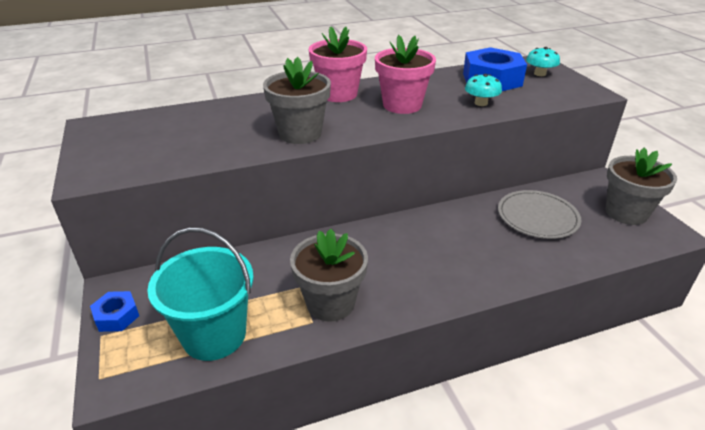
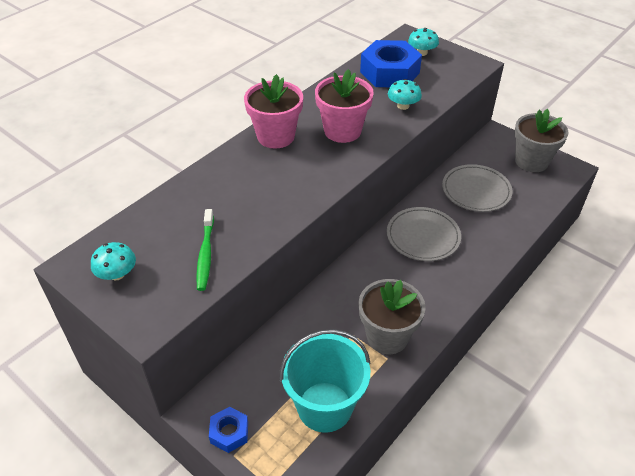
camera: 30 degrees left, 10 degrees up
grey flower pot [263,57,331,144] -> none
none -> turquoise mushroom [91,242,136,280]
none -> green toothbrush [196,209,214,291]
none -> grey plate [387,207,461,261]

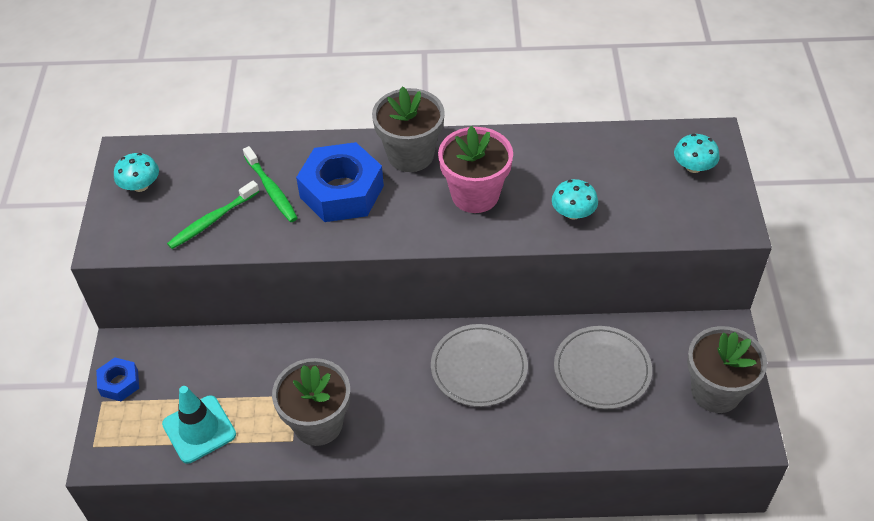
camera: 50 degrees right, 5 degrees up
pink flower pot [244,74,303,149] -> grey flower pot [372,87,445,172]
turquoise bucket [280,329,371,433] -> turquoise traffic cone [162,386,236,464]
blue nut [360,40,422,87] -> blue nut moved to [296,142,384,222]
none -> green toothbrush [243,146,298,222]

